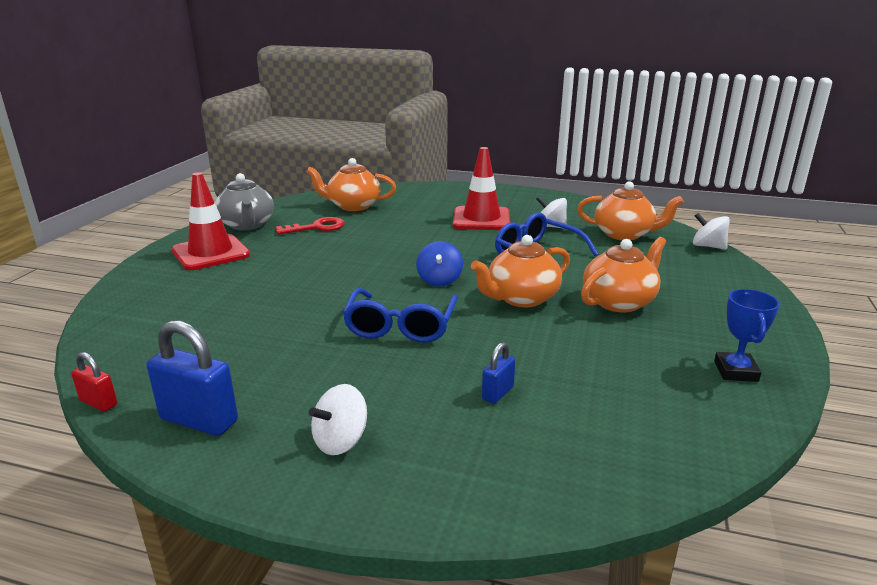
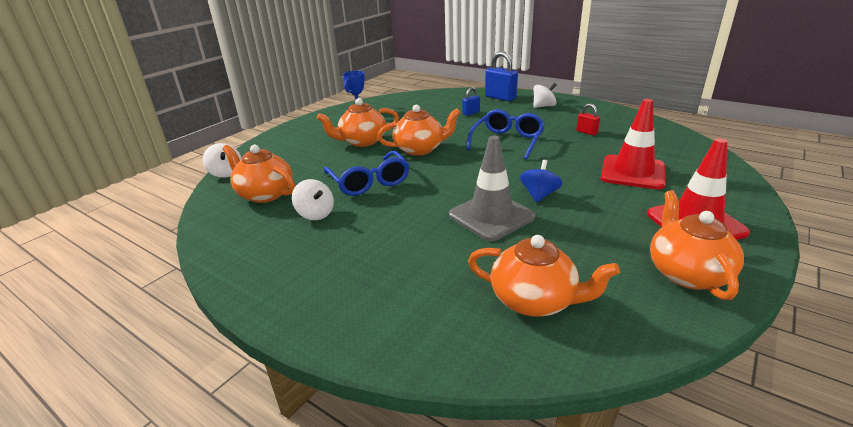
camera: 160 degrees left, 5 degrees up
red padlock [71,352,117,412] -> red padlock moved to [576,104,600,136]
blue padlock [147,320,238,436] -> blue padlock moved to [485,51,518,101]
grey teapot [215,173,274,230] -> orange teapot [650,190,744,300]
red key [276,217,345,235] -> none
blue spinning top [416,241,463,286] -> blue spinning top moved to [520,160,562,203]
red traffic cone [453,147,510,230] -> red traffic cone moved to [601,99,666,190]
none -> grey traffic cone [449,136,536,241]

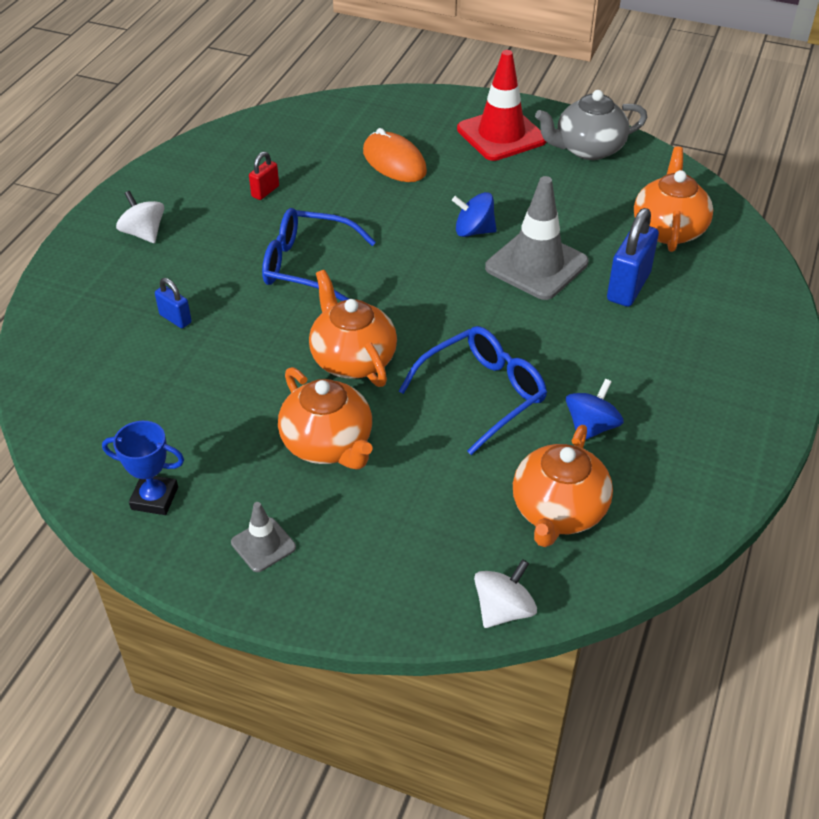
camera: 105 degrees left, 15 degrees up
white spinning top [292,179,334,220] -> blue spinning top [566,379,624,440]
blue padlock [485,51,518,101] -> blue padlock moved to [607,208,659,307]
red traffic cone [601,99,666,190] -> orange mouse [363,128,427,182]
orange teapot [650,190,744,300] -> grey teapot [535,90,647,160]
none -> grey traffic cone [231,502,296,572]

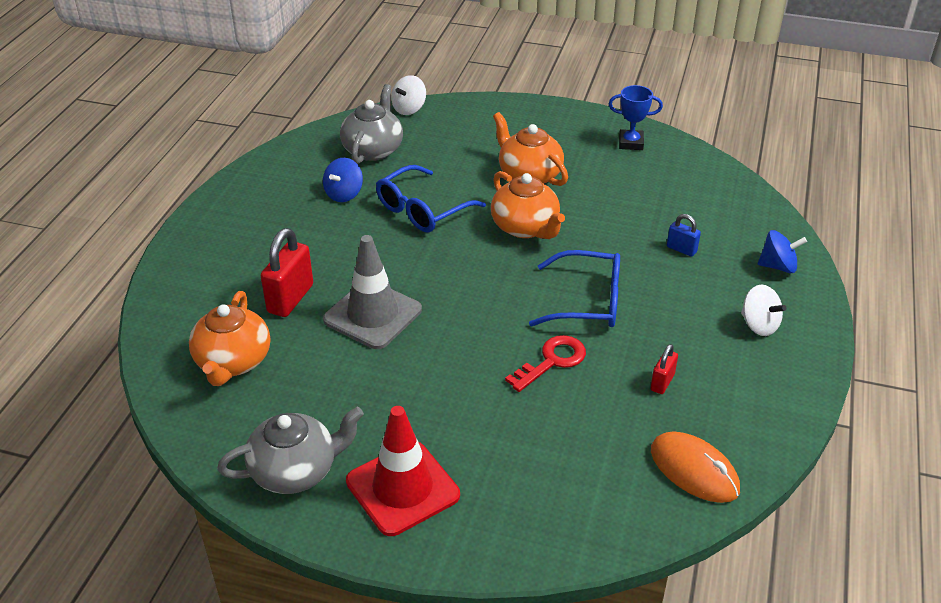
camera: 175 degrees right, 5 degrees down
grey traffic cone [231,502,296,572] -> none
orange mouse [363,128,427,182] -> orange mouse moved to [651,431,740,503]
blue spinning top [452,192,497,237] -> blue spinning top moved to [758,230,807,273]
orange teapot [513,425,613,547] -> grey teapot [340,84,403,164]
blue padlock [607,208,659,307] -> red padlock [261,228,313,317]
none -> red key [505,335,586,392]

